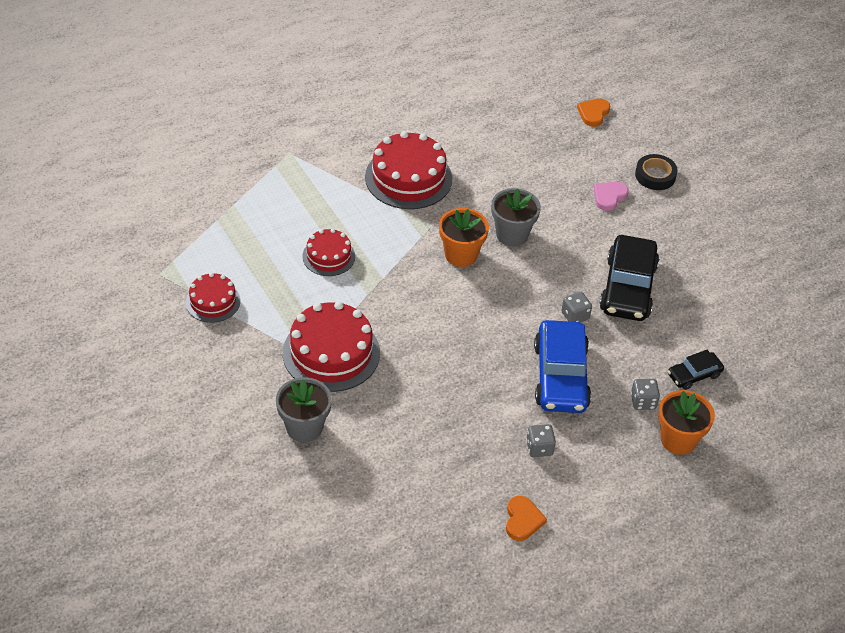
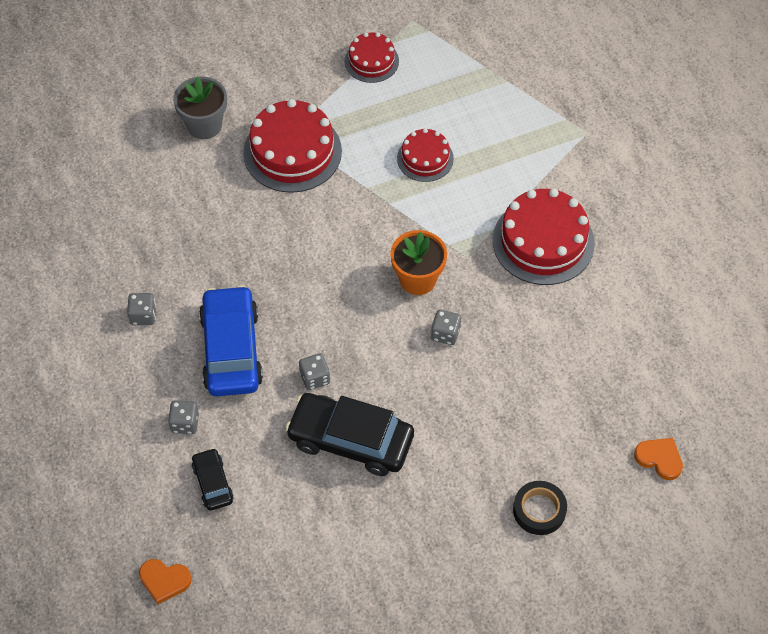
camera: 100 degrees right, 10 degrees up
grey flower pot [491,188,541,247] -> grey dice [431,309,461,345]
orange heart [506,496,547,541] -> orange heart moved to [139,559,192,605]
blue car [534,320,591,413] -> blue car turned 75 degrees clockwise [199,285,263,396]
pink heart [594,182,629,211] -> none
orange flower pot [658,390,715,455] -> none

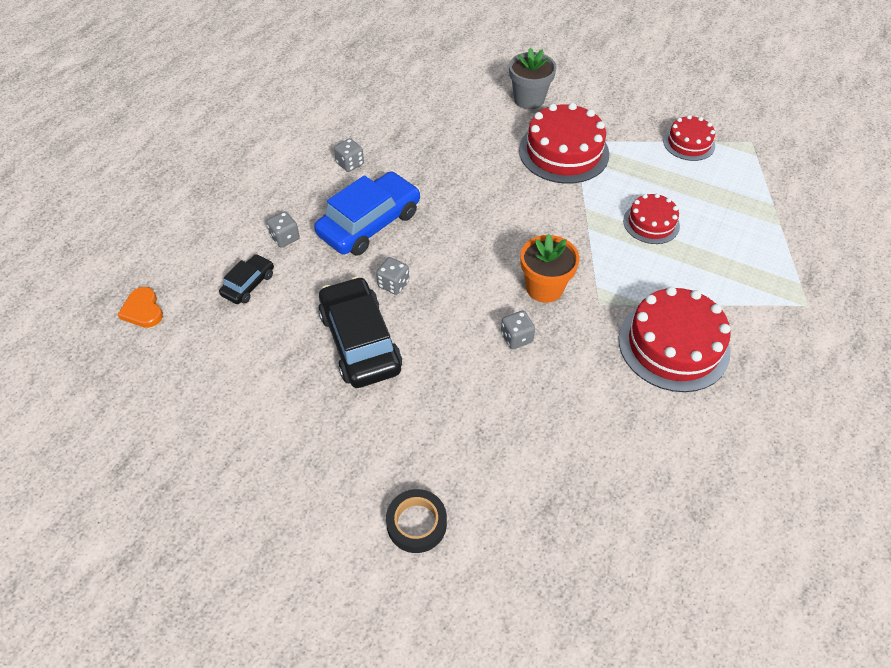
camera: 50 degrees right, 5 degrees down
orange heart [634,438,683,480] -> none

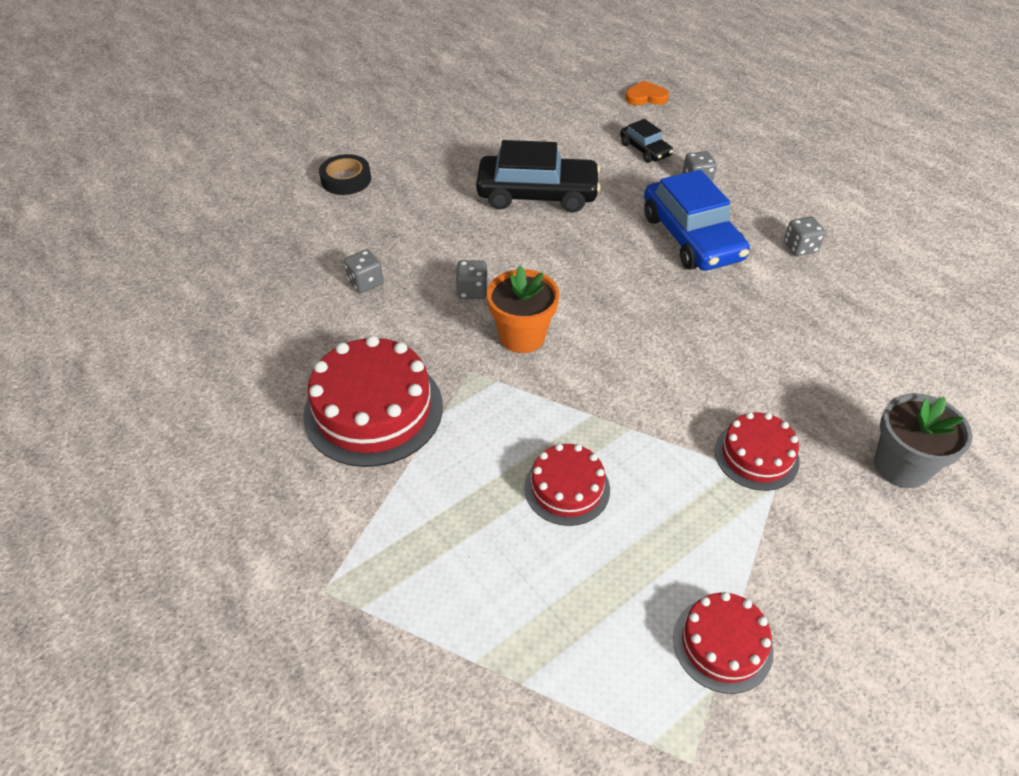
camera: 115 degrees right, 5 degrees down
grey dice [376,257,409,295] -> grey dice moved to [344,250,384,293]
red cake [519,103,609,184] -> red cake [715,412,800,491], size x0.57

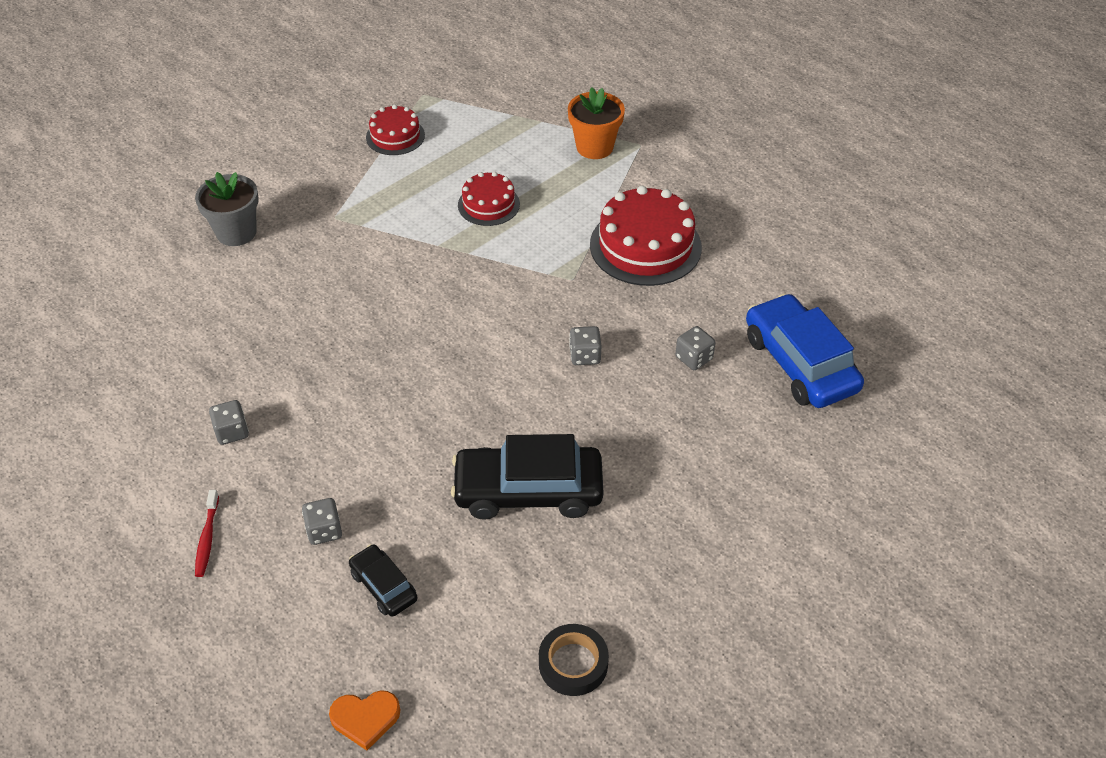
camera: 175 degrees right, 0 degrees up
black tape [319,154,371,195] -> black tape moved to [539,624,609,696]
orange flower pot [487,266,559,353] -> orange flower pot moved to [568,87,625,159]
blue car [644,170,750,271] -> blue car moved to [746,293,864,408]
red cake [715,412,800,491] -> none
none -> red toothbrush [195,490,219,577]

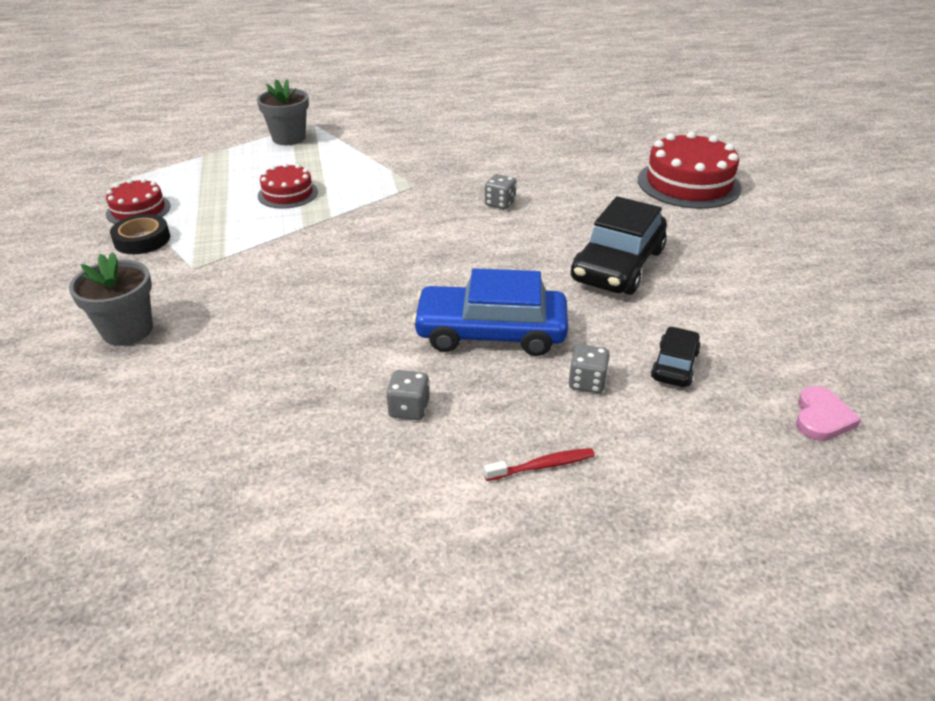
camera: 60 degrees left, 10 degrees down
red toothbrush [195,490,219,577] -> red toothbrush turned 45 degrees counterclockwise [484,448,595,481]
orange heart [329,690,400,750] -> pink heart [796,386,861,441]
black car [349,544,418,617] -> black car turned 120 degrees clockwise [651,326,701,387]
black tape [539,624,609,696] -> black tape moved to [110,214,170,254]
orange flower pot [568,87,625,159] -> grey flower pot [257,79,309,145]
red cake [590,186,702,286] -> red cake moved to [638,131,742,209]
grey dice [675,326,716,370] -> none
blue car [746,293,864,408] -> blue car moved to [412,268,568,356]

